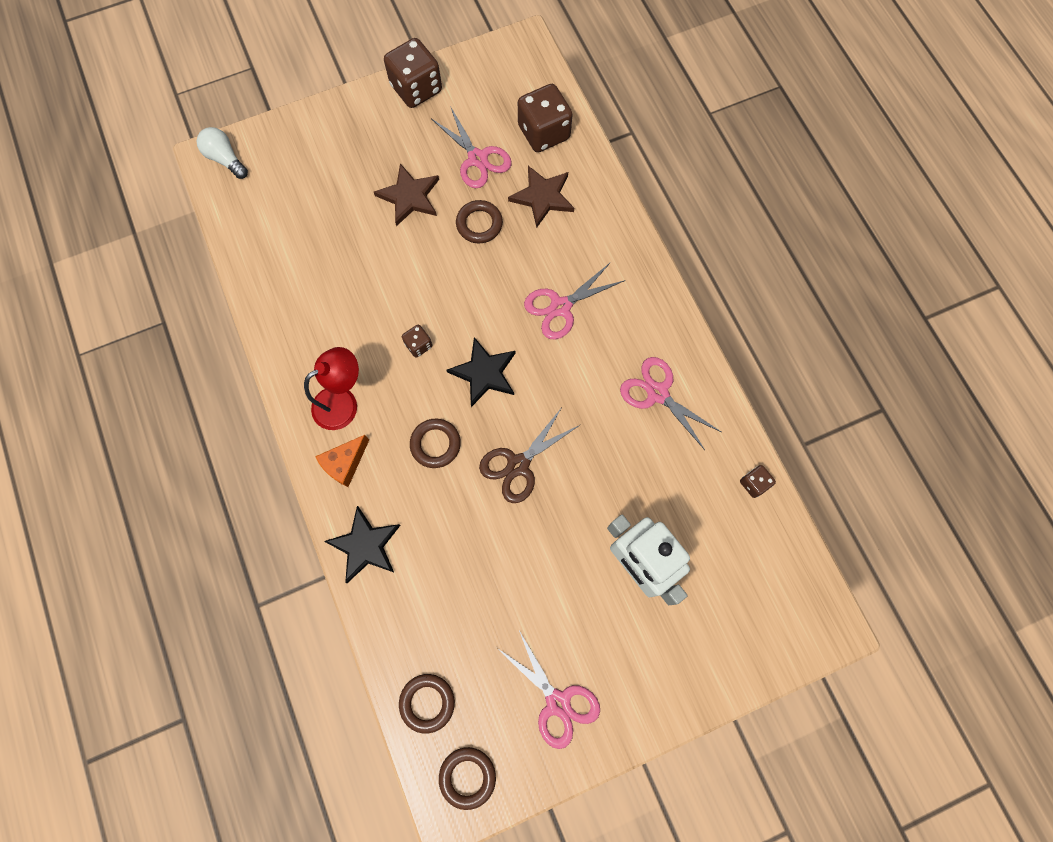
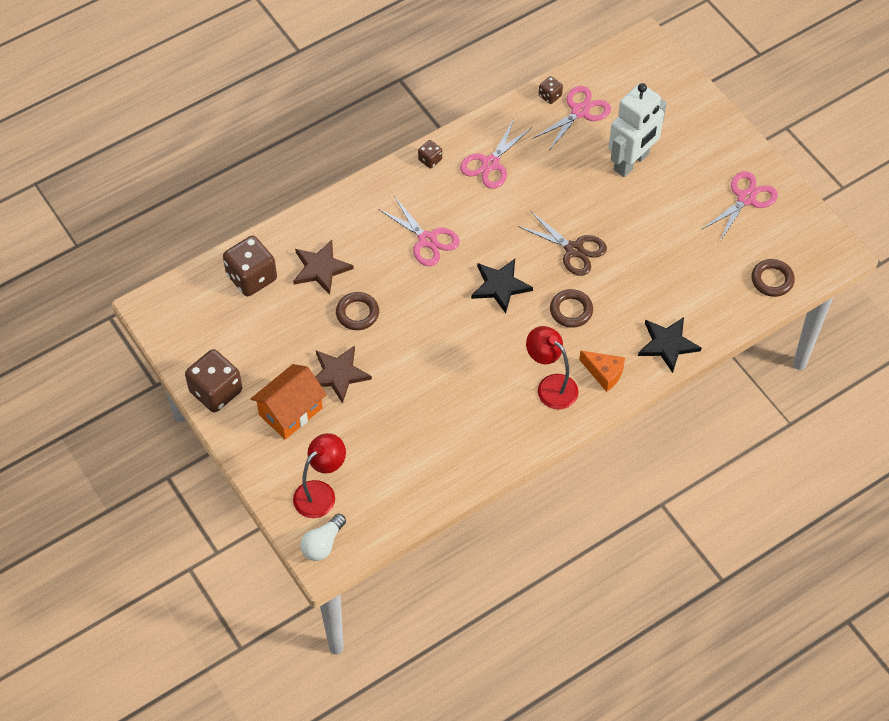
camera: 100 degrees left, 15 degrees down
brown dice [402,325,432,358] -> brown dice moved to [418,140,442,169]
pink scissors [432,106,512,188] -> pink scissors moved to [534,86,611,150]
brown ring [439,747,496,810] -> none
none -> orange house [251,364,327,439]
none -> red lamp [293,433,346,518]

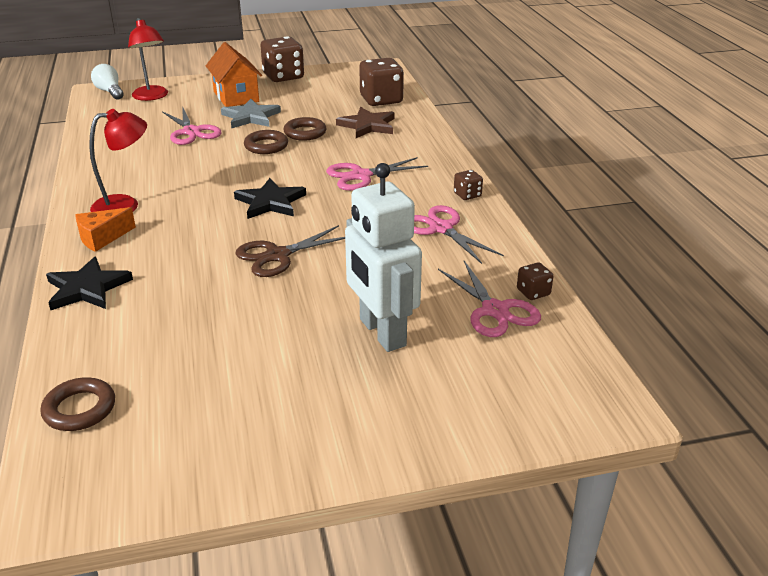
camera: 110 degrees right, 25 degrees down
brown star [315,345,372,403] -> grey star [221,99,281,129]
brown ring [550,289,593,328] -> brown ring moved to [244,130,288,154]
pink scissors [703,171,778,241] -> pink scissors moved to [162,106,221,145]

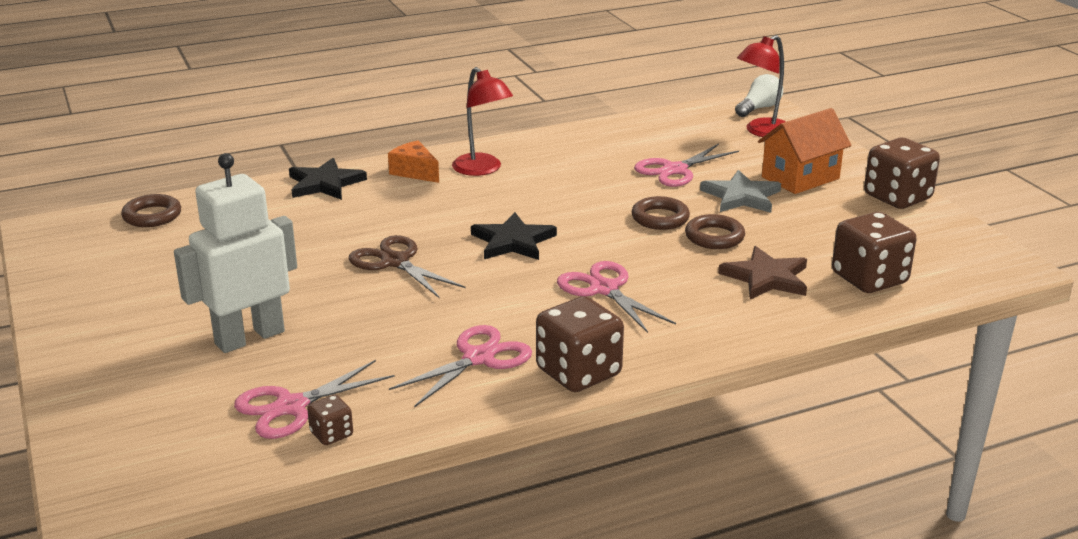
camera: 80 degrees right, 5 degrees down
brown dice [454,170,483,200] -> brown dice [536,296,624,392], size x2.07

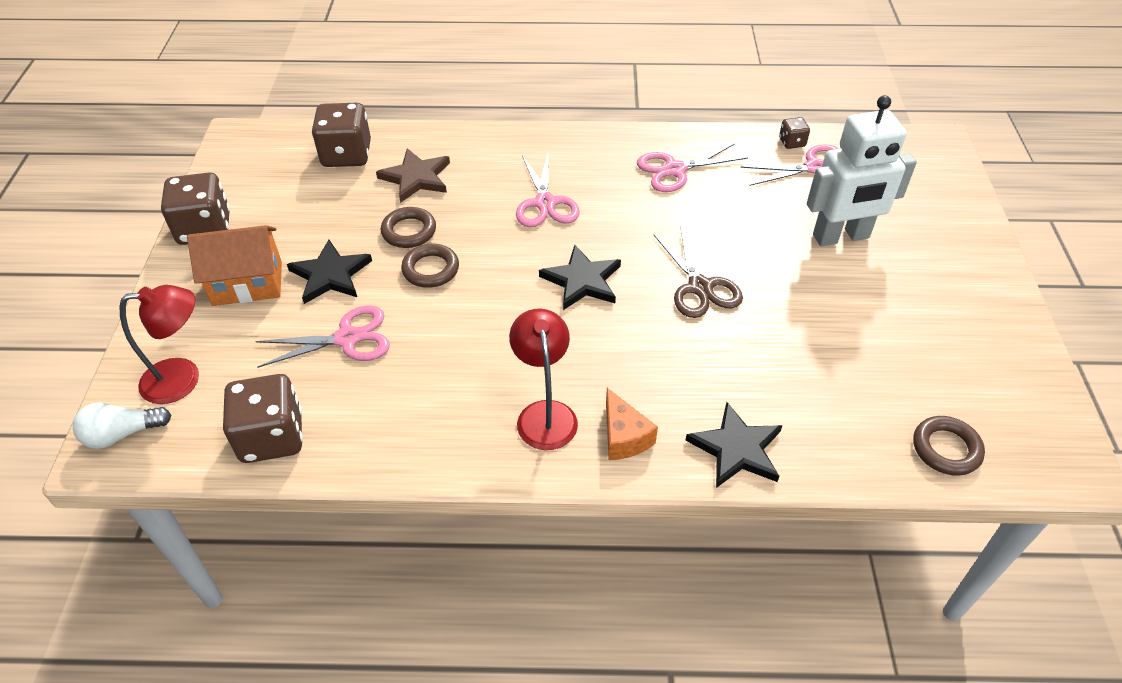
camera: 155 degrees left, 20 degrees up
brown dice [536,296,624,392] -> brown dice moved to [223,374,303,463]
grey star [700,170,781,213] -> black star [287,240,372,304]

